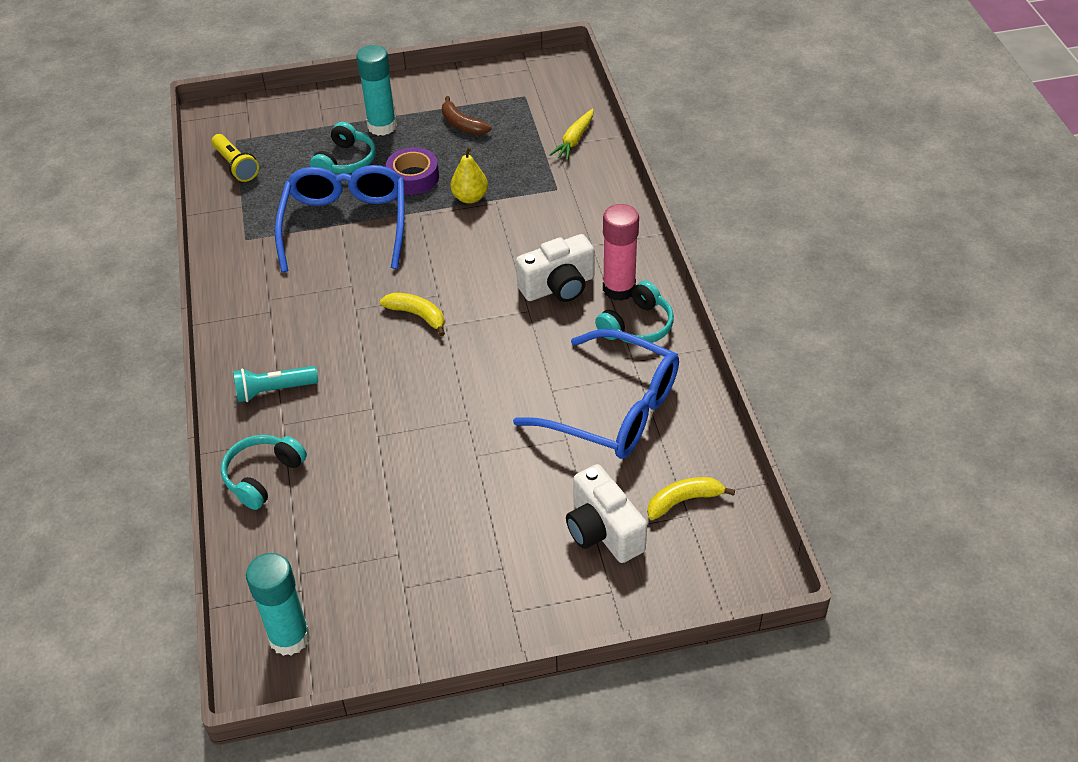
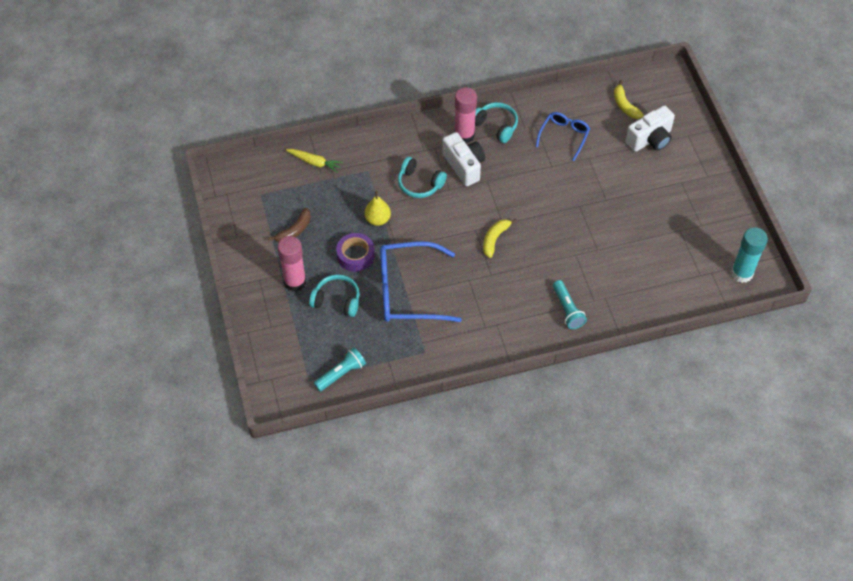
camera: 95 degrees left, 10 degrees up
yellow flashlight [211,134,259,182] -> turquoise flashlight [314,347,366,391]
turquoise headphones [221,435,307,510] -> turquoise headphones moved to [398,157,447,198]
turquoise glue stick [356,45,397,136] -> pink glue stick [277,236,306,291]
blue glasses [513,329,679,459] -> blue glasses [536,112,590,161], size x0.55

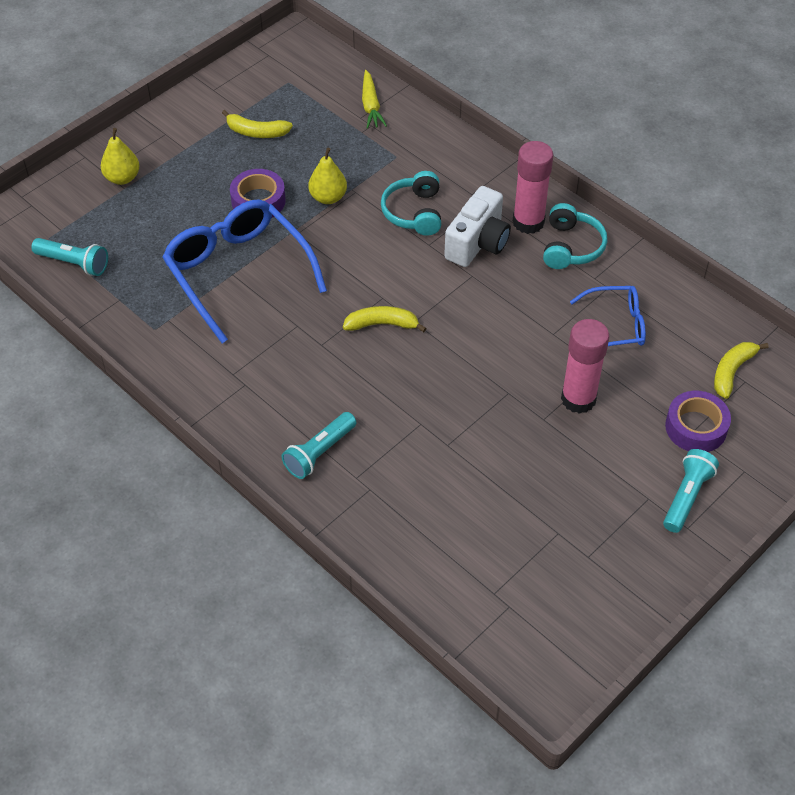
camera: 60 degrees right, 5 degrees down
brown banana [268,208,311,242] -> yellow banana [222,110,293,138]
pink glue stick [277,236,306,291] -> pink glue stick moved to [561,319,609,414]
turquoise headphones [309,274,360,317] -> none
white camera [625,105,675,152] -> purple tape [665,391,731,452]
turquoise glue stick [731,227,768,283] -> none
none -> yellow pear [101,128,139,185]
none -> turquoise flashlight [663,449,719,533]

